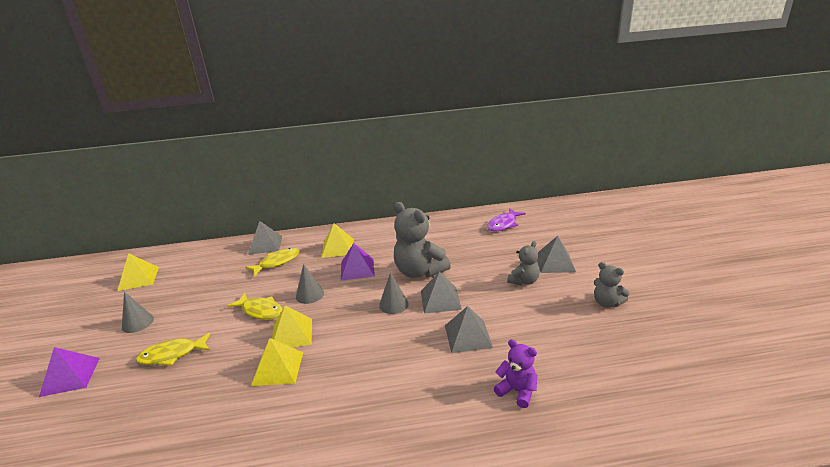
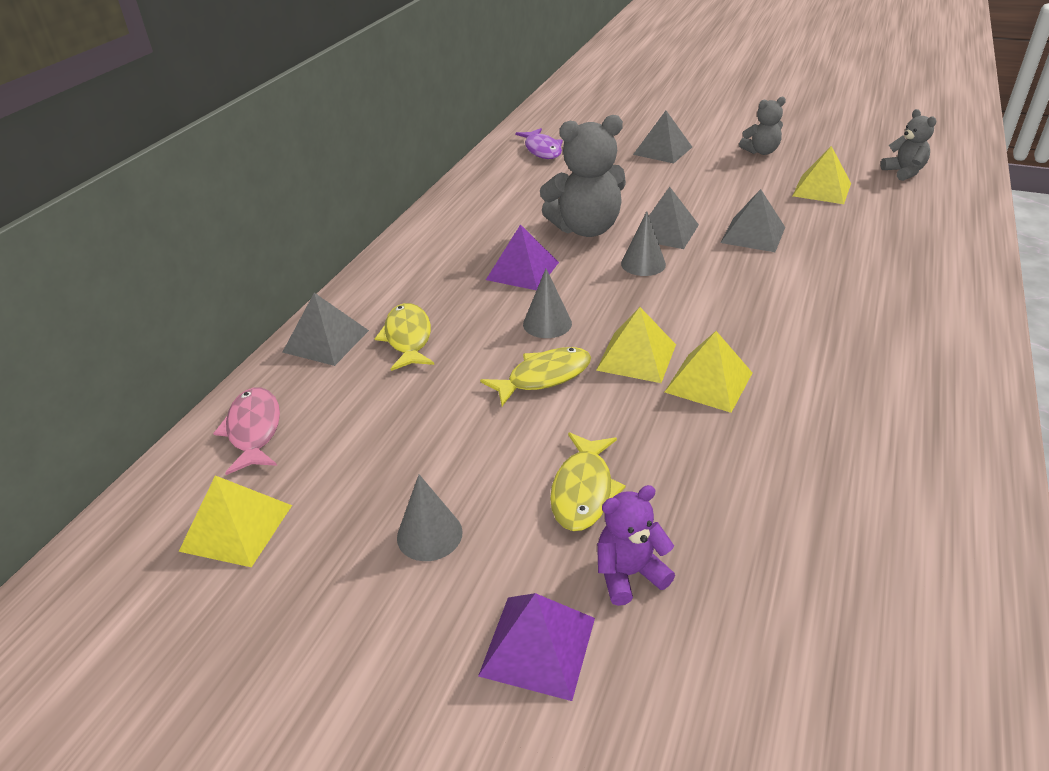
camera: 60 degrees left, 10 degrees up
yellow pyramid [322,223,354,258] -> yellow pyramid moved to [793,146,851,204]
purple teddy bear [494,339,537,408] -> purple teddy bear moved to [597,485,675,606]
grey teddy bear [507,241,540,285] -> grey teddy bear moved to [880,109,936,181]
none -> pink fish [213,387,280,475]

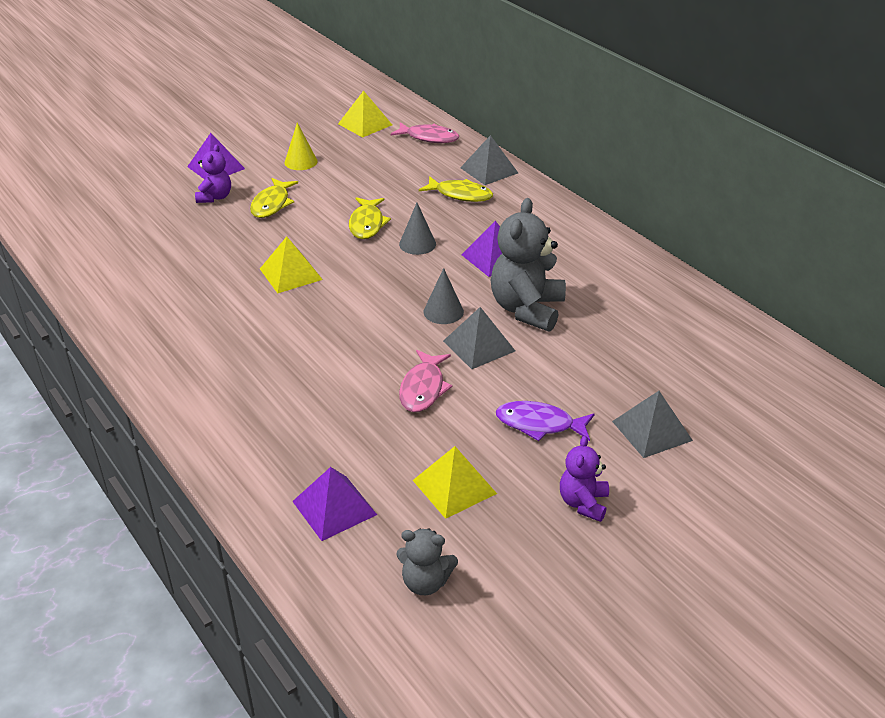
camera: 120 degrees right, 0 degrees up
grey cone [397,474,463,561] -> yellow cone [285,123,318,170]
purple fish [515,128,563,159] -> purple fish moved to [496,401,594,441]
yellow fish [550,432,626,531] -> yellow fish turned 120 degrees counterclockwise [250,178,298,218]
yellow pyramid [596,307,676,383] -> none
grey pyramid [721,189,785,252] -> pink fish [399,350,453,412]
grey teddy bear [739,97,786,155] -> purple teddy bear [560,436,609,522]
none -> purple pyramid [292,467,377,541]

